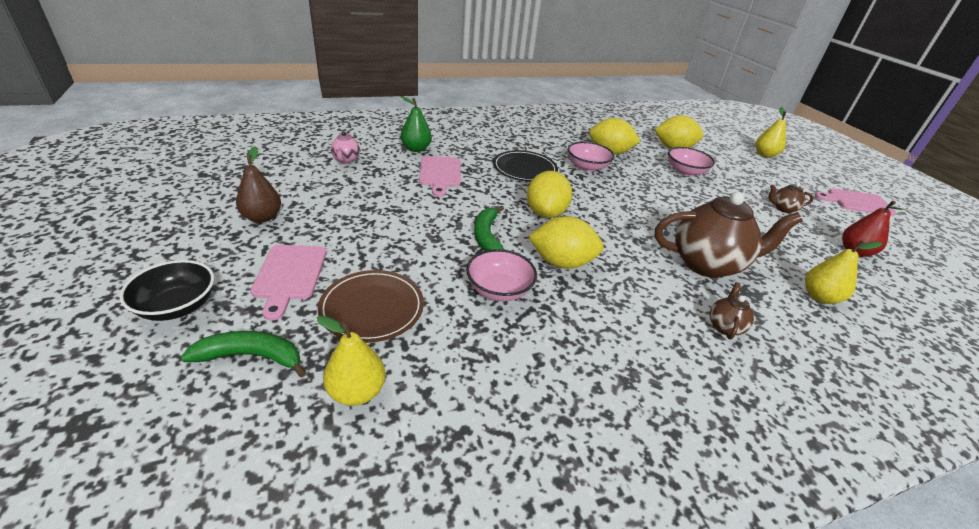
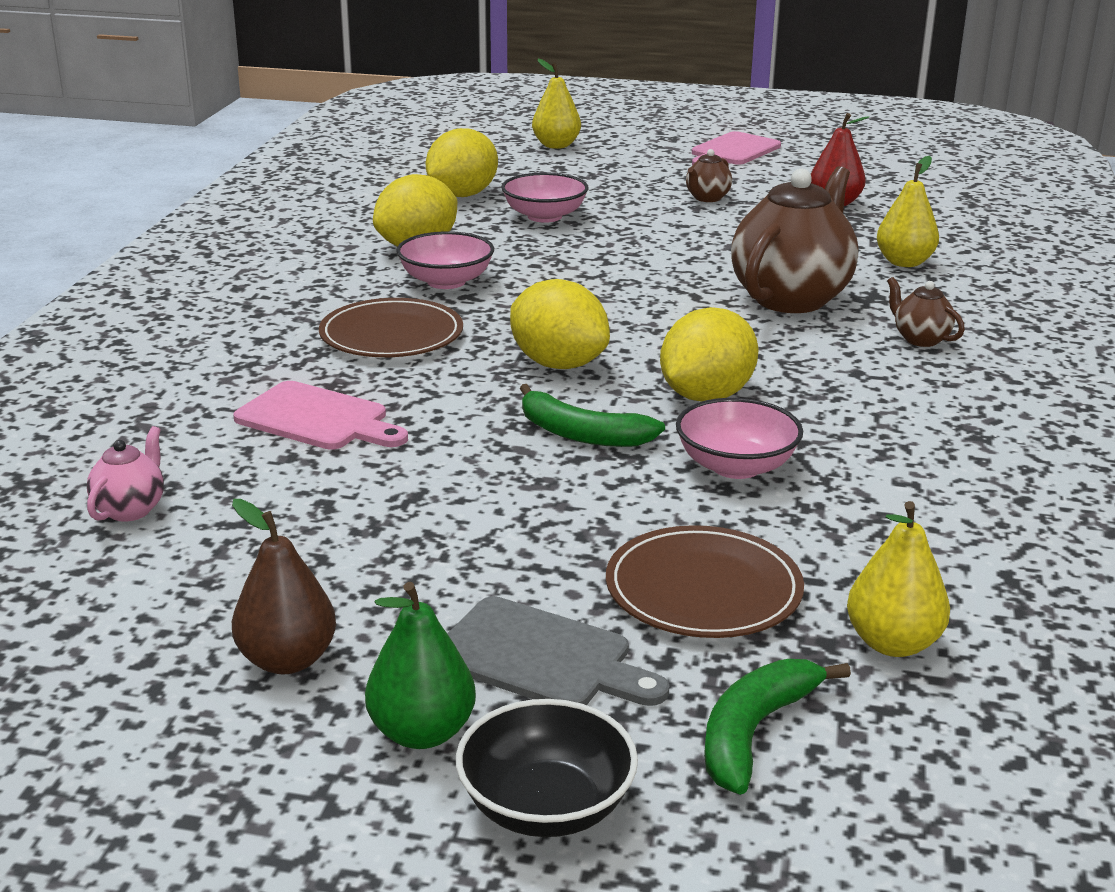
camera: 55 degrees left, 10 degrees down
pink cutting board [251,245,326,320] -> grey cutting board [447,596,670,706]
pink teapot [331,131,360,163] -> pink teapot turned 105 degrees counterclockwise [87,426,164,522]
green pear [401,96,432,152] -> green pear moved to [365,582,476,749]
black plate [493,150,558,182] -> brown plate [319,298,463,357]

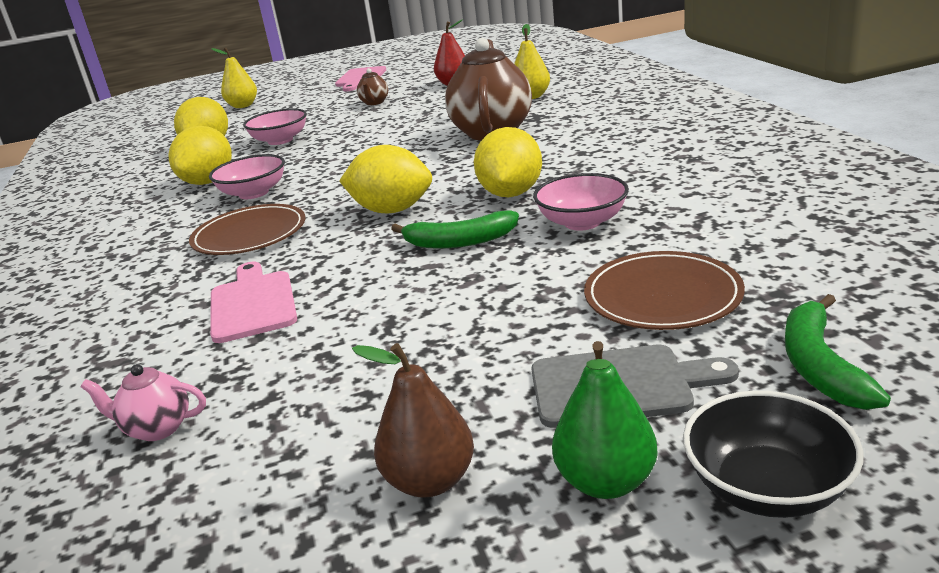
camera: 25 degrees left, 0 degrees up
pink teapot [87,426,164,522] -> pink teapot turned 75 degrees counterclockwise [81,364,206,441]
pink cutting board [233,381,408,450] -> pink cutting board turned 105 degrees counterclockwise [210,261,297,343]
yellow pear [847,501,950,657] -> none
brown teapot [887,277,965,347] -> none

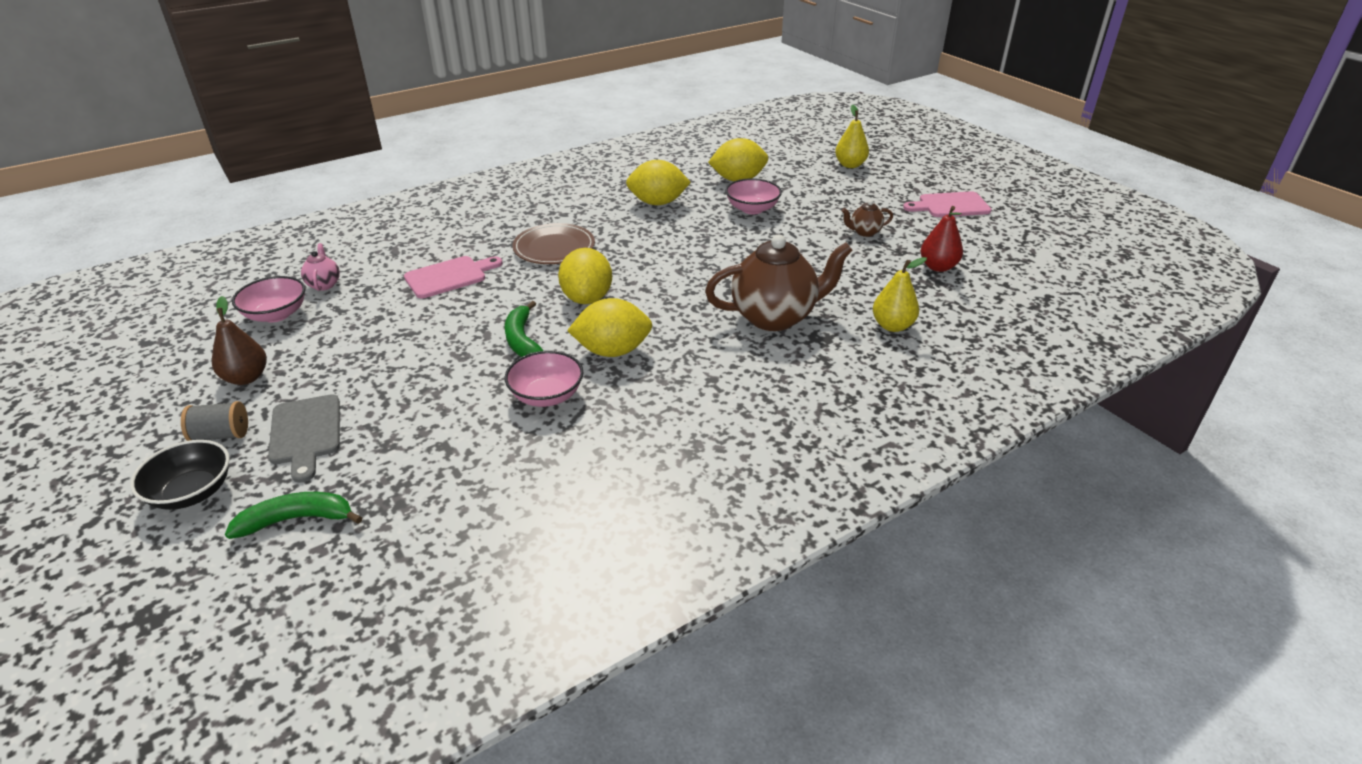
camera: 70 degrees right, 10 degrees up
pink bowl [209,154,285,199] -> pink bowl moved to [232,276,306,322]
green pear [552,341,658,499] -> grey spool [181,401,248,441]
brown plate [584,251,745,330] -> none

